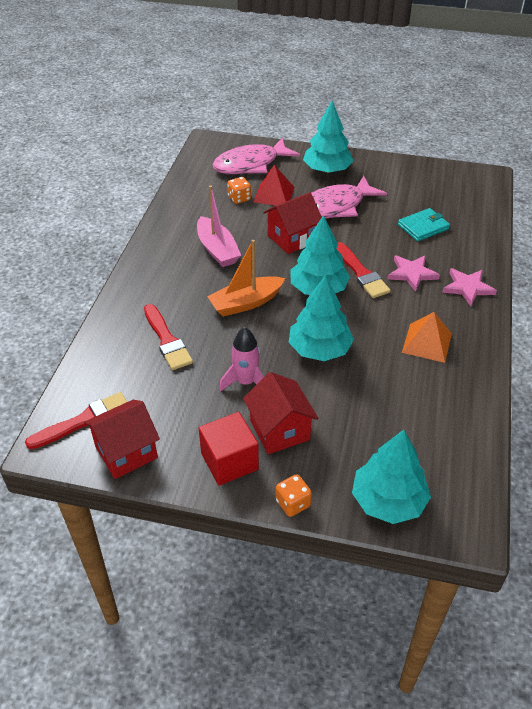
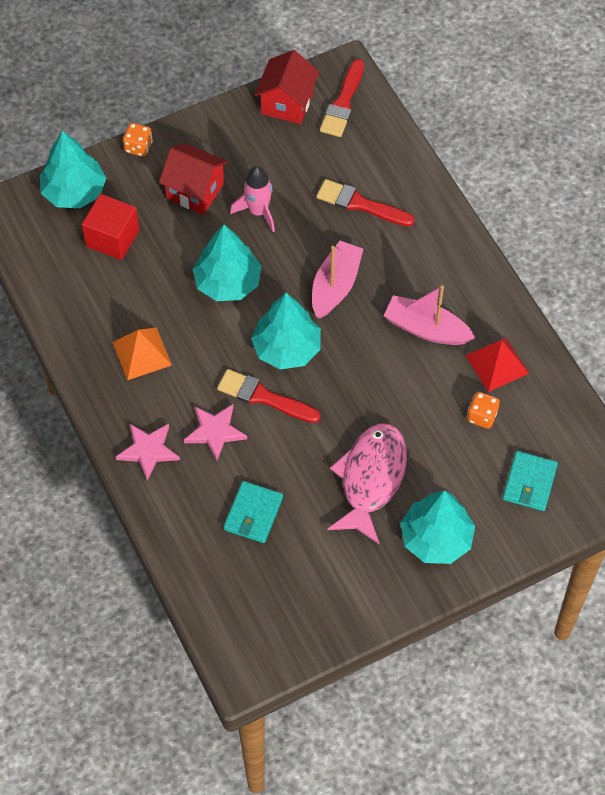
camera: 140 degrees right, 15 degrees up
red cube [199,412,259,486] -> red cube moved to [82,194,140,260]
orange boat [207,240,285,317] -> pink boat [312,241,363,319]
pink fish [212,138,300,174] -> turquoise wallet [503,451,558,511]
red pyramid [253,165,295,205] -> red pyramid moved to [465,337,529,392]
red house [263,192,322,254] -> none

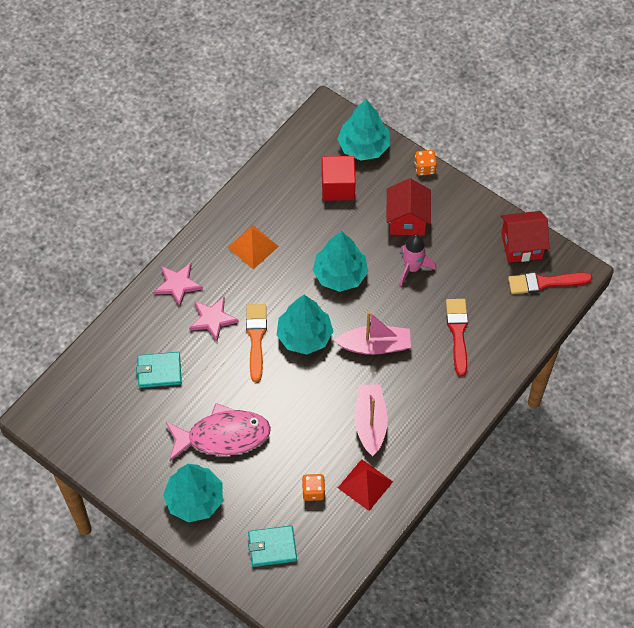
camera: 65 degrees right, 0 degrees up
red brush [217,369,320,423] -> orange brush [246,304,267,382]

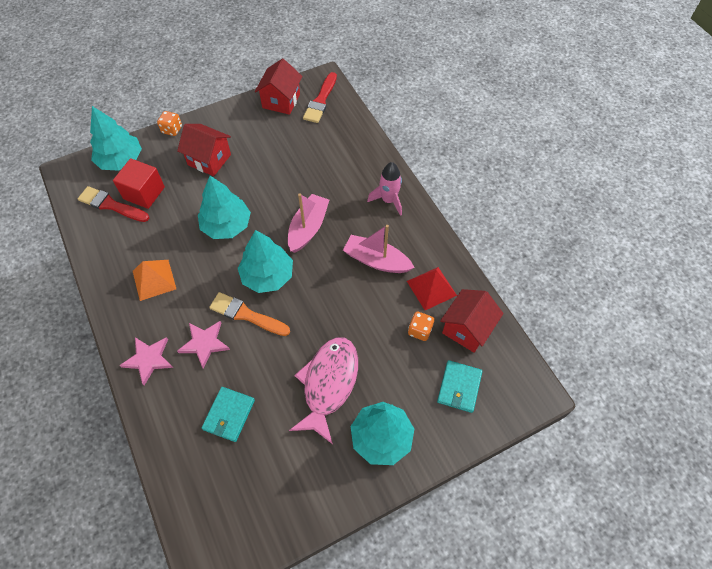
camera: 65 degrees left, 0 degrees up
pink rocket [400,234,436,286] -> pink rocket moved to [367,162,402,216]
red brush [446,299,468,376] -> red brush moved to [78,186,149,222]
none -> red house [440,289,504,353]

